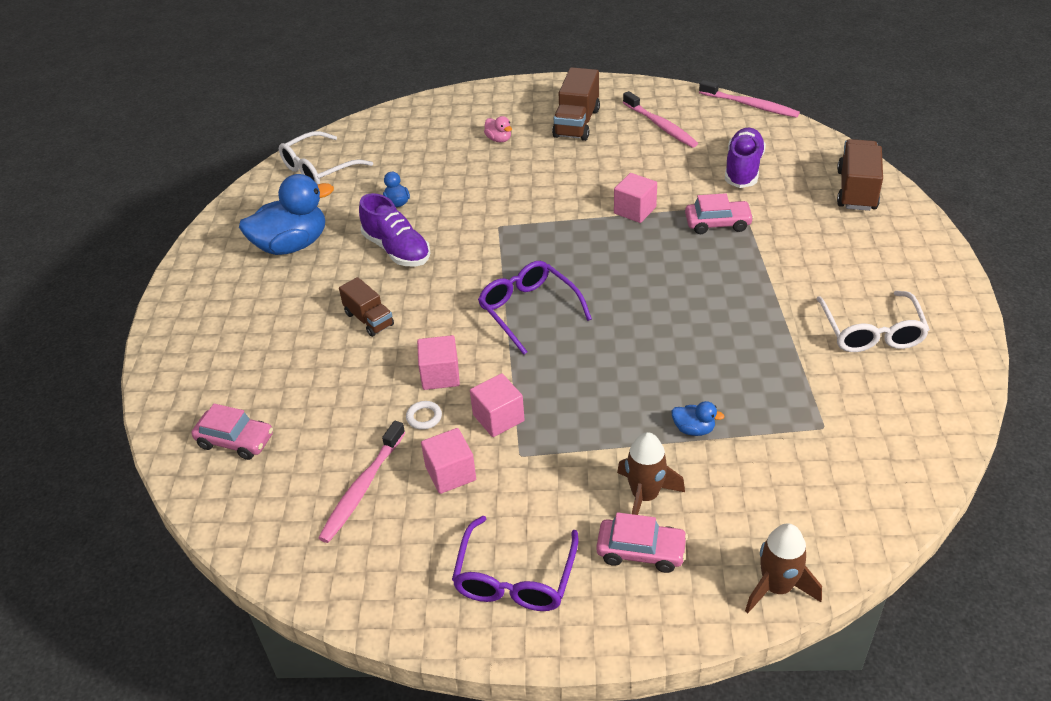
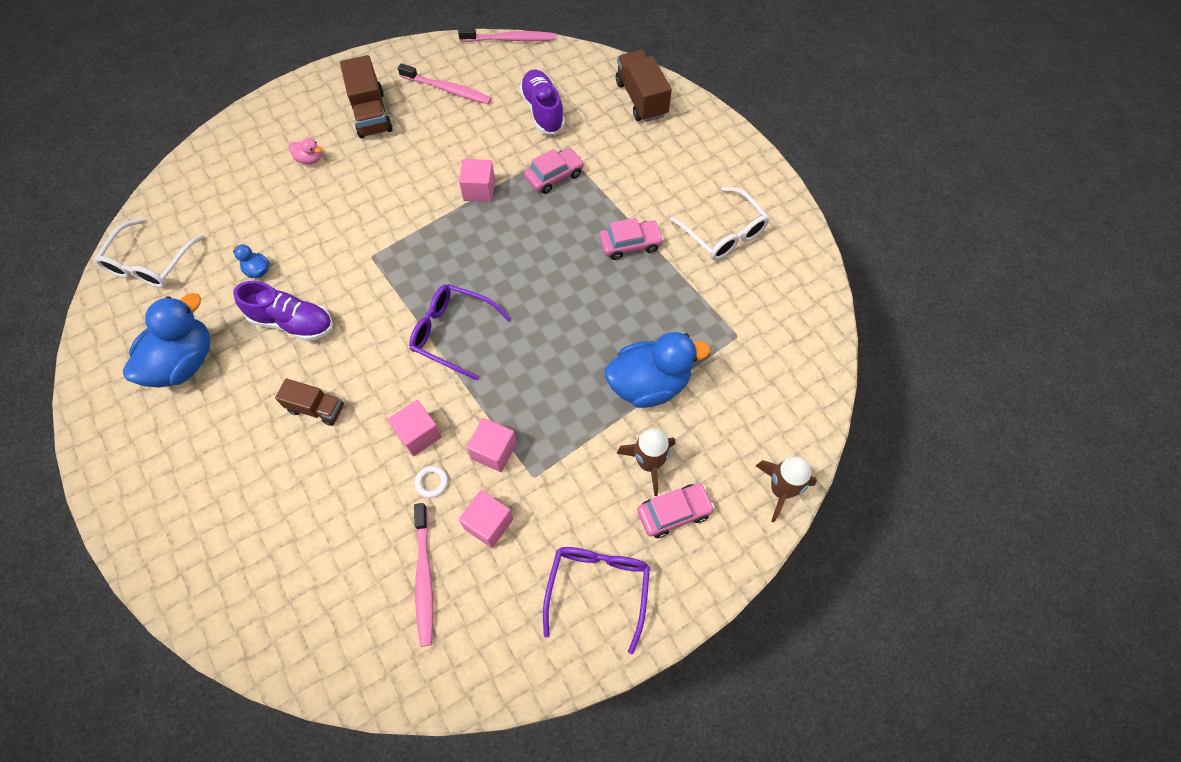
camera: 35 degrees left, 20 degrees up
pink car [191,403,273,460] -> pink car moved to [599,218,664,260]
purple glasses [452,516,578,611] -> purple glasses turned 150 degrees counterclockwise [543,547,650,654]
blue duck [672,401,725,436] -> blue duck [605,332,711,408], size x2.33

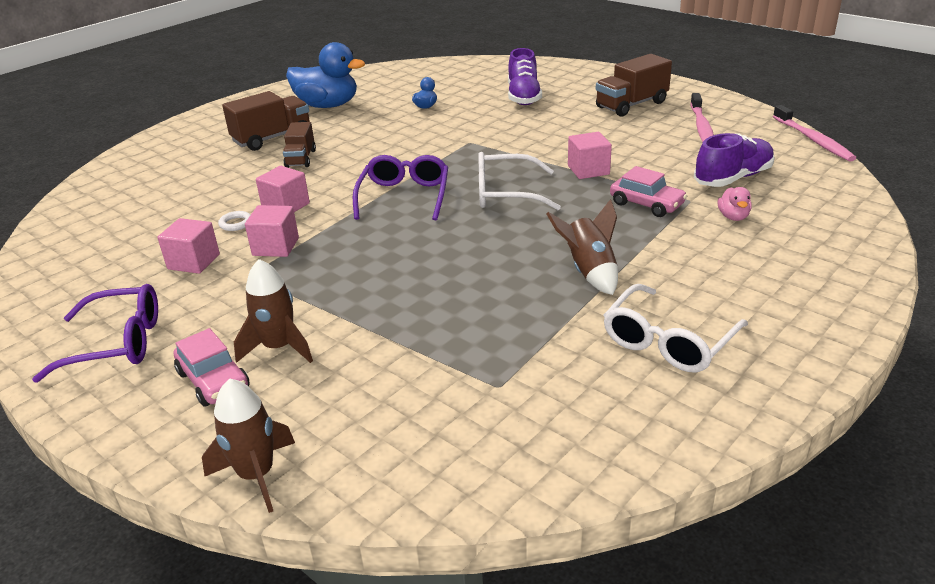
camera: 75 degrees right, 30 degrees down
white glasses [94,218,204,288] -> white glasses moved to [478,152,561,210]
purple shoe [233,281,333,341] -> purple shoe moved to [508,48,542,105]
pink duck [289,138,322,164] -> pink duck moved to [718,187,752,221]
pink toothbrush [414,503,434,647] -> none
pink car [599,218,664,260] -> brown rocket [547,199,618,295]
blue duck [605,332,711,408] -> none
brown truck [616,50,672,122] -> brown truck moved to [222,91,310,151]

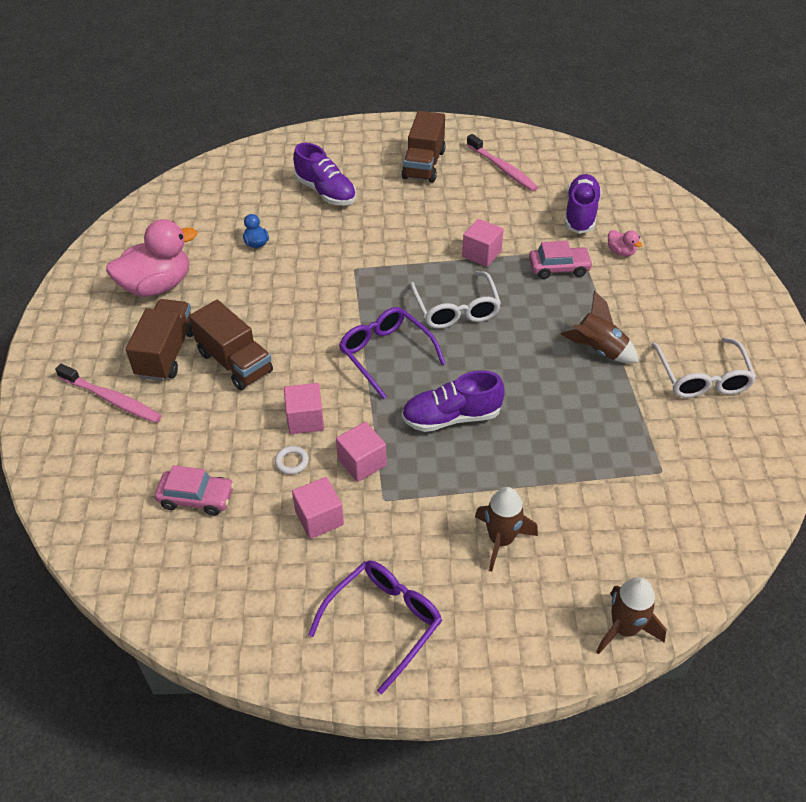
camera: 45 degrees left, 15 degrees up
pink car [174,328,250,406] -> pink car moved to [155,465,234,516]
brown truck [283,122,316,168] -> brown truck [189,300,273,390], size x1.56
blue duck [286,42,365,108] -> pink duck [106,219,197,297]
white glasses [478,152,561,210] -> white glasses turned 60 degrees counterclockwise [410,271,501,329]
pink toothbrush [773,105,856,162] -> pink toothbrush moved to [55,364,162,423]
none -> purple shoe [402,370,505,432]

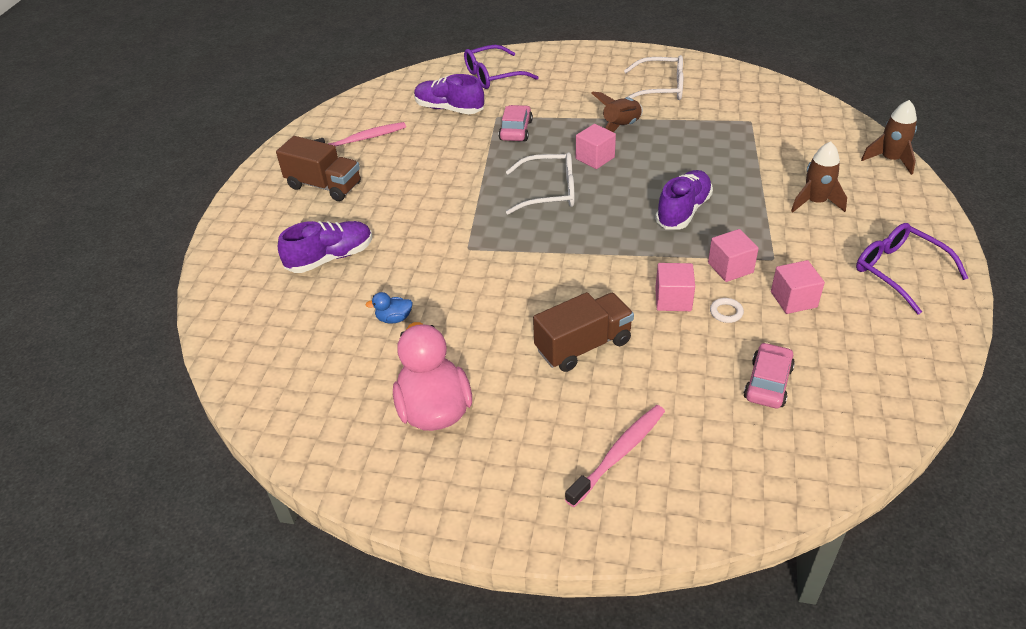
camera: 75 degrees left, 5 degrees down
brown truck [126,299,193,381] -> none
purple glasses [339,307,446,399] -> purple glasses moved to [464,45,538,89]
purple shoe [402,370,505,432] -> purple shoe turned 150 degrees counterclockwise [655,170,713,229]
pink cube [462,219,504,267] -> pink cube moved to [576,124,616,169]
pink duck [608,230,642,256] -> none

